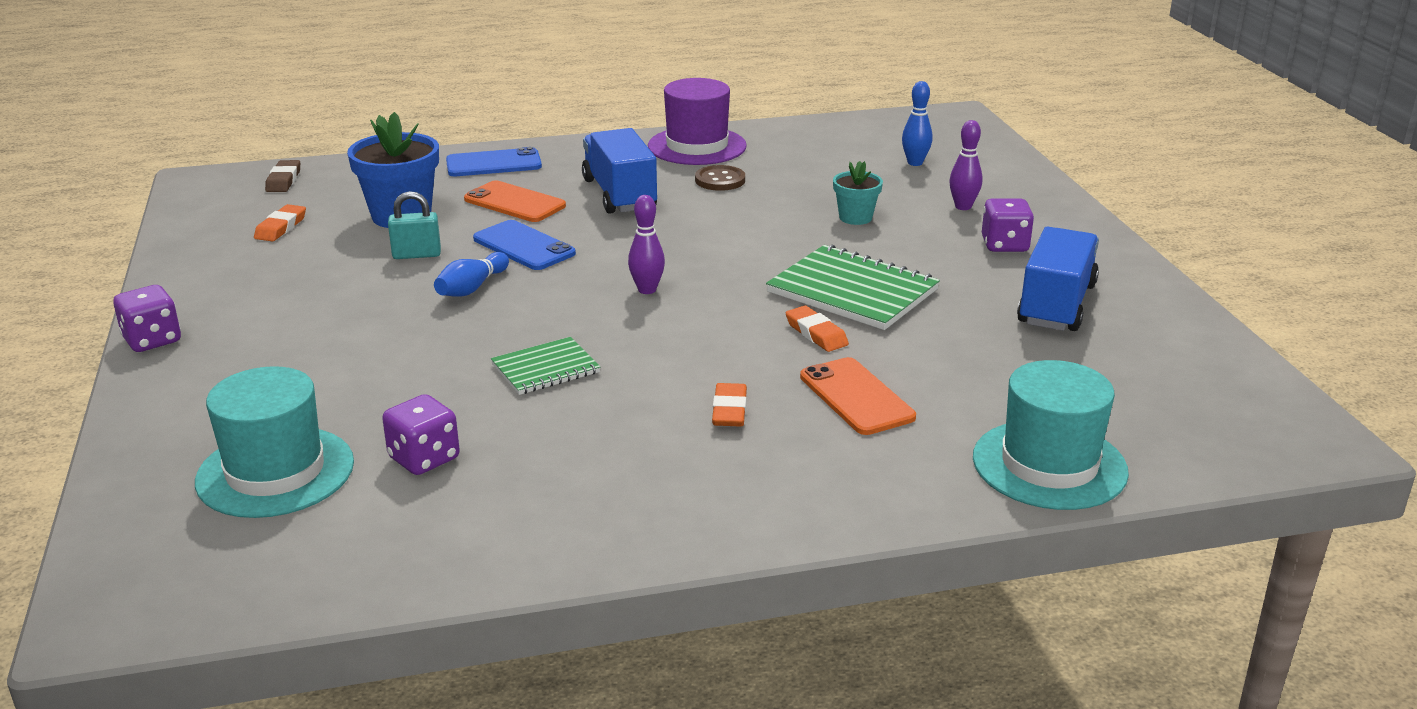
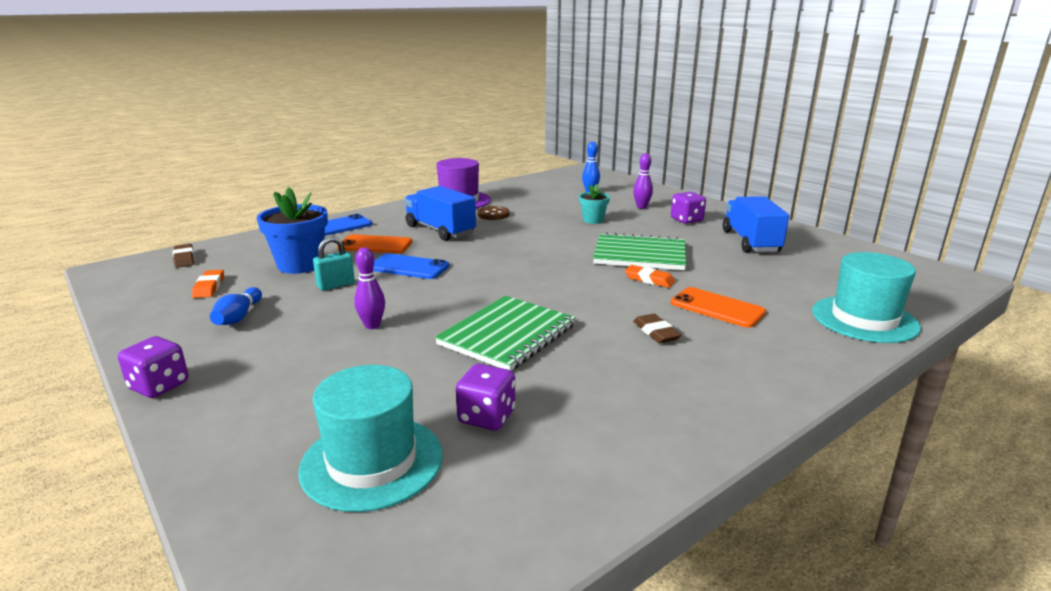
camera: 25 degrees left, 5 degrees down
blue bowling pin [434,252,509,297] -> blue bowling pin moved to [210,287,262,325]
green notebook [491,337,600,395] -> green notebook [435,296,576,371], size x1.71
purple bowling pin [628,195,665,294] -> purple bowling pin moved to [354,247,385,329]
orange eraser [712,383,747,427] -> brown eraser [633,314,681,343]

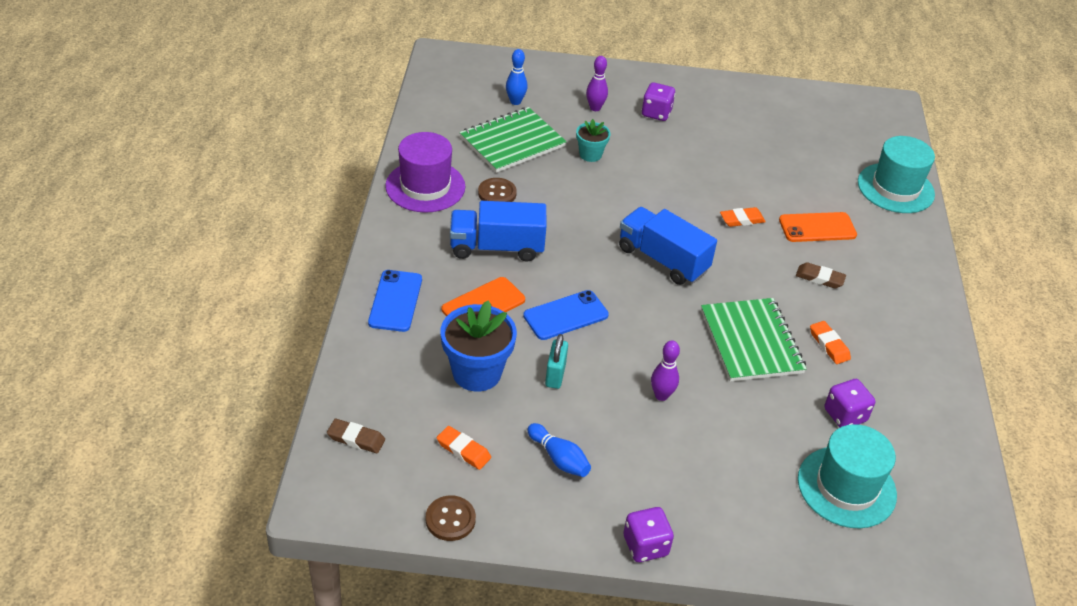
camera: 50 degrees left, 20 degrees up
green notebook [593,232,686,270] -> green notebook moved to [459,107,567,173]
blue truck [723,196,789,253] -> blue truck moved to [619,207,717,285]
none -> brown button [426,495,476,541]
none -> orange eraser [810,321,851,364]

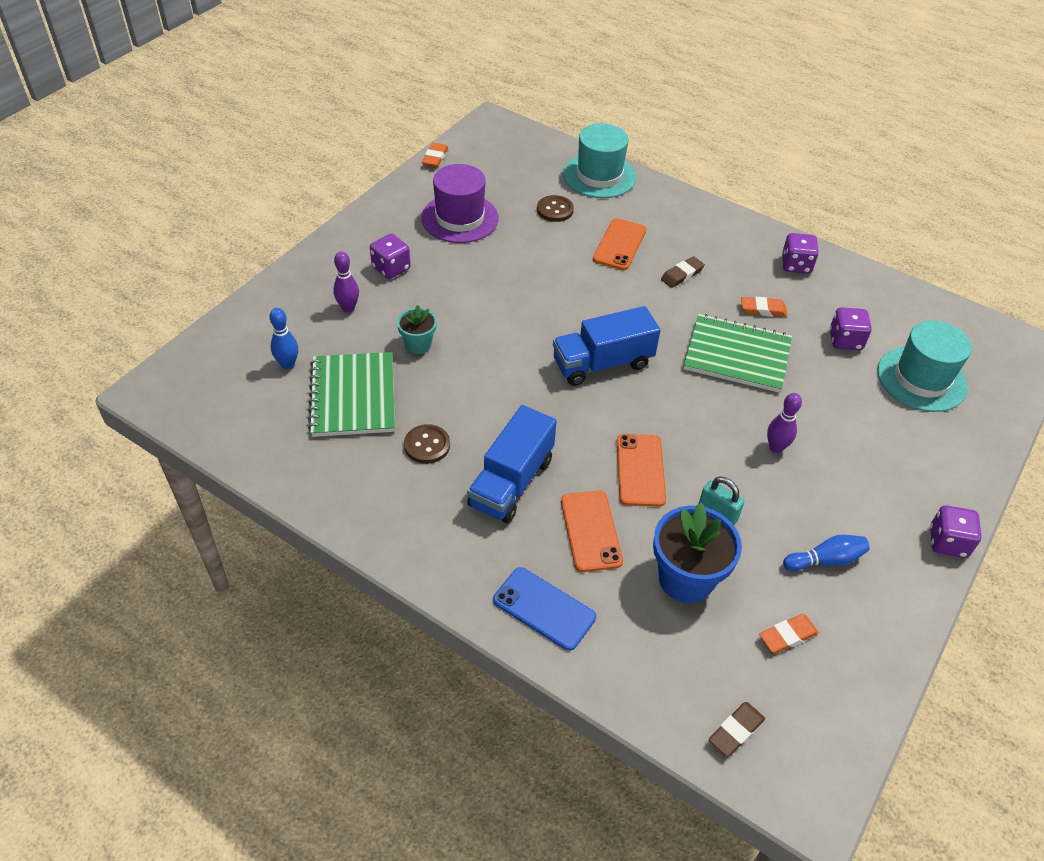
camera: 60 degrees left, 5 degrees up
purple hat [385,132,465,213] -> purple hat moved to [421,164,499,243]
brown button [426,495,476,541] -> brown button moved to [537,195,574,222]
blue phone [523,290,609,340] -> orange phone [617,434,666,507]
orange eraser [720,207,766,227] -> orange eraser moved to [422,143,448,167]
none -> purple dice [782,233,819,274]

